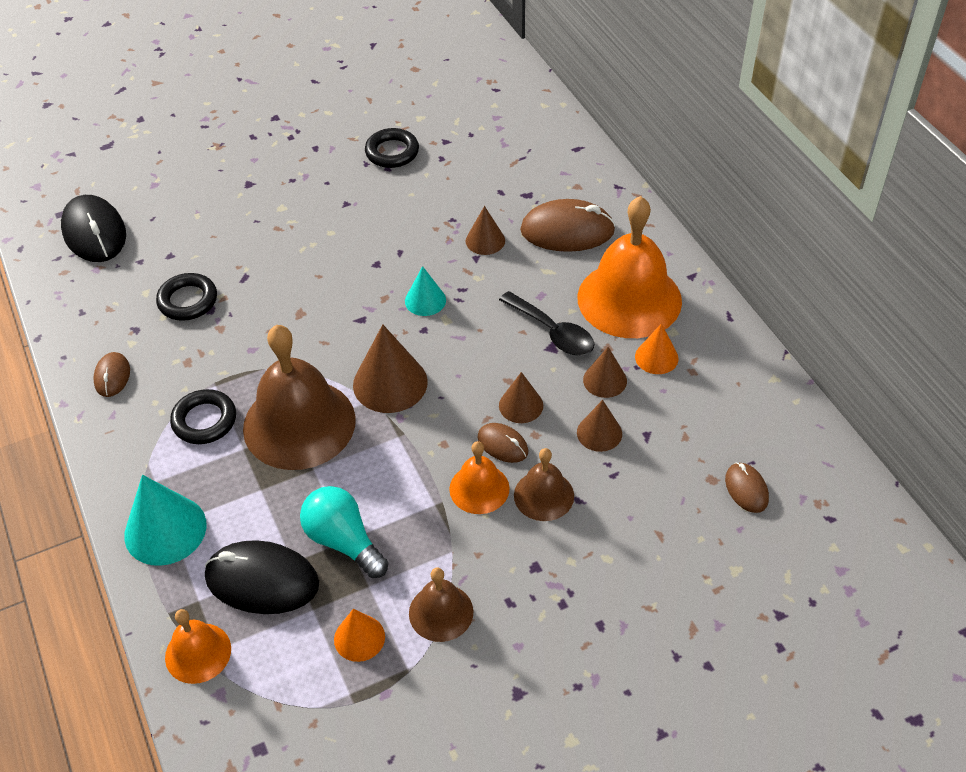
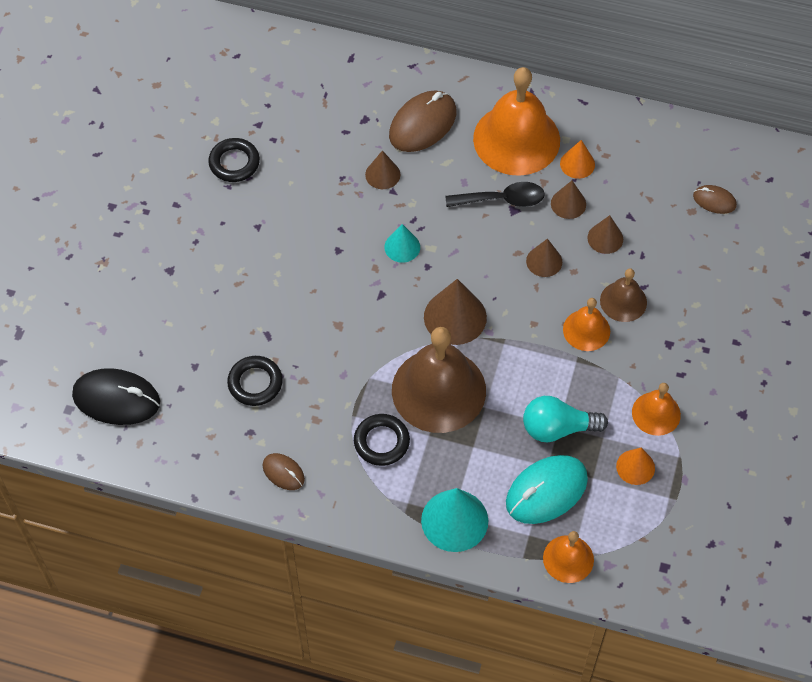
camera: 50 degrees left, 10 degrees up
black mouse [205,540,319,614] -> turquoise mouse [506,455,588,524]
brown bell [409,568,473,642] -> orange bell [632,383,681,436]
brown mouse [478,423,528,463] -> none

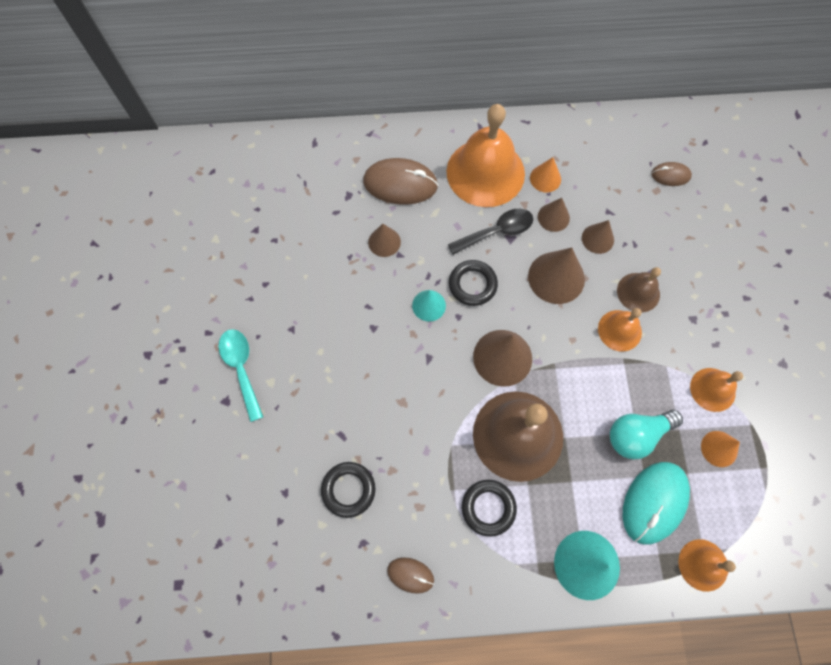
camera: 20 degrees left, 10 degrees up
black mouse [72,368,160,425] -> none
black ring [208,138,260,182] -> black ring moved to [449,260,498,306]
brown mouse [389,91,457,152] -> brown mouse turned 75 degrees clockwise [363,158,438,205]
brown cone [526,239,562,277] -> brown cone [528,248,585,304], size x1.71
none -> turquoise spoon [219,329,263,422]

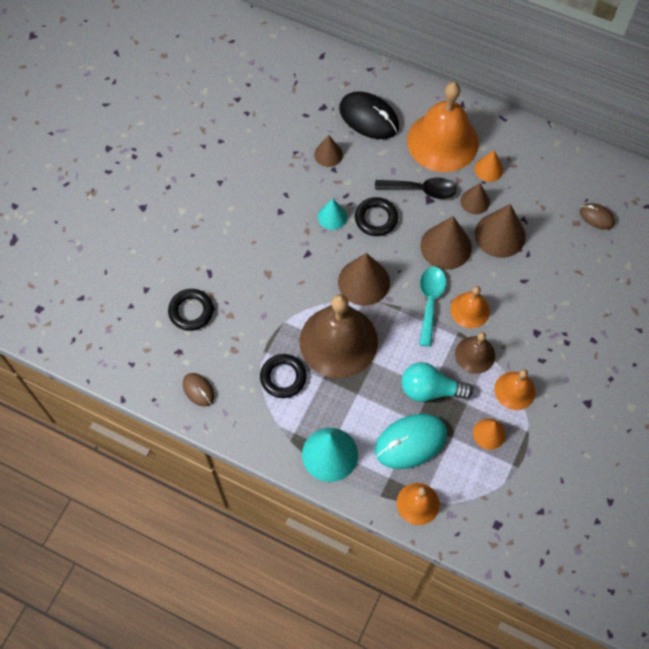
camera: 30 degrees right, 5 degrees down
turquoise spoon [219,329,263,422] -> turquoise spoon moved to [419,267,446,347]
brown mouse [363,158,438,205] -> black mouse [339,91,399,139]
brown cone [582,220,614,254] -> brown cone [475,204,526,258], size x1.71
brown bell [617,267,661,313] -> brown bell moved to [455,332,495,374]

